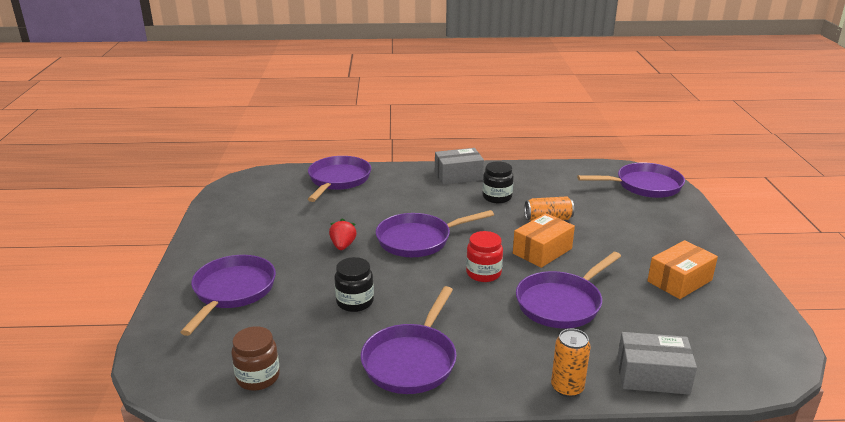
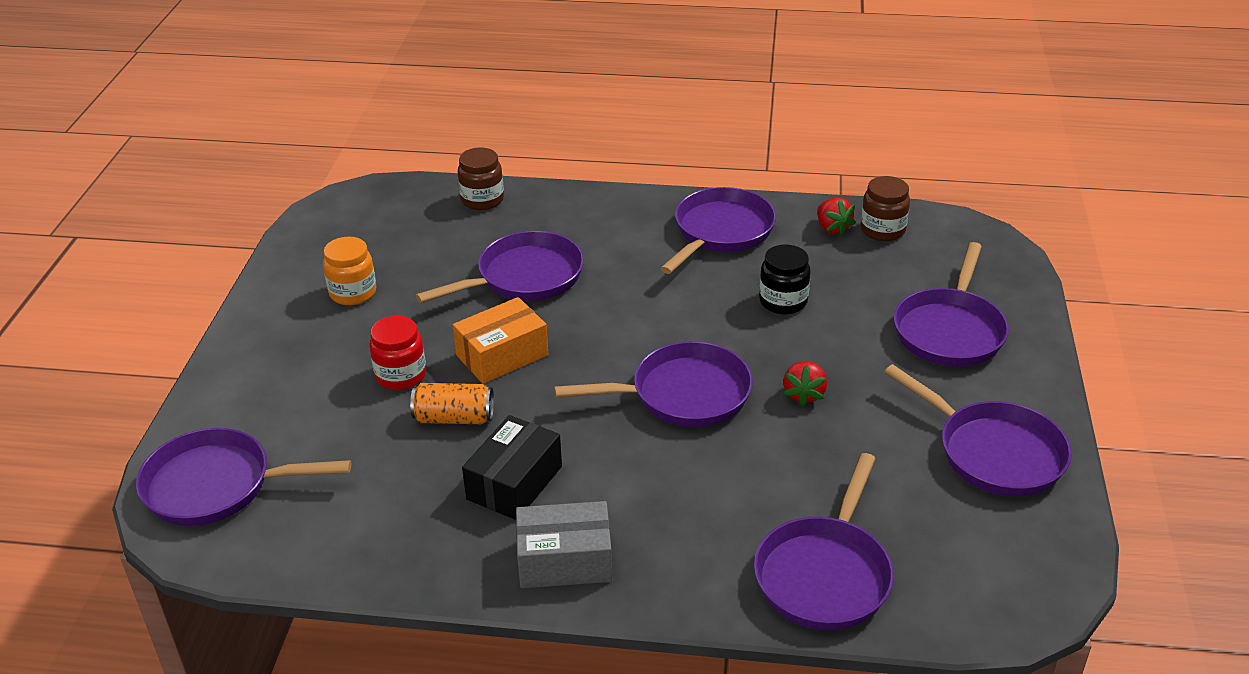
camera: 170 degrees left, 10 degrees up
red jar [466,231,503,282] -> red jar moved to [369,316,426,390]
black jar [483,161,514,203] -> black box [462,415,562,520]
orange can [551,329,591,397] -> none
grey box [617,332,697,395] -> brown jar [458,147,504,210]
orange box [647,240,718,299] -> orange jar [323,237,376,305]
none -> red strawberry [817,197,856,237]
none -> purple pan [884,364,1072,496]

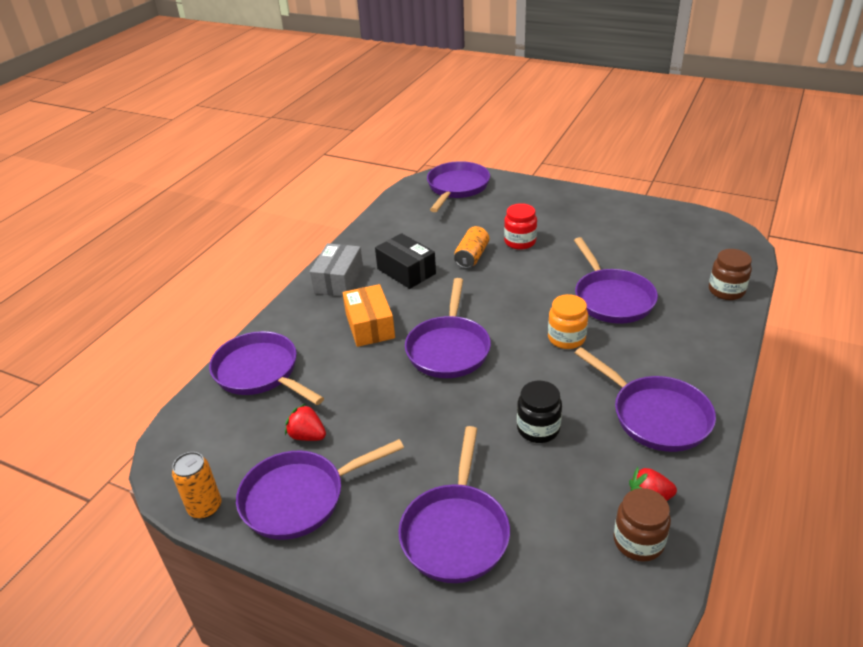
camera: 110 degrees right, 0 degrees up
orange jar [323,237,376,305] -> orange jar moved to [548,294,588,349]
orange box [453,297,548,384] -> orange box moved to [343,284,395,347]
red strawberry [783,361,827,407] -> red strawberry moved to [285,403,326,441]
purple pan [894,242,1009,367] -> purple pan turned 120 degrees counterclockwise [398,426,510,583]
none -> orange can [172,452,221,519]

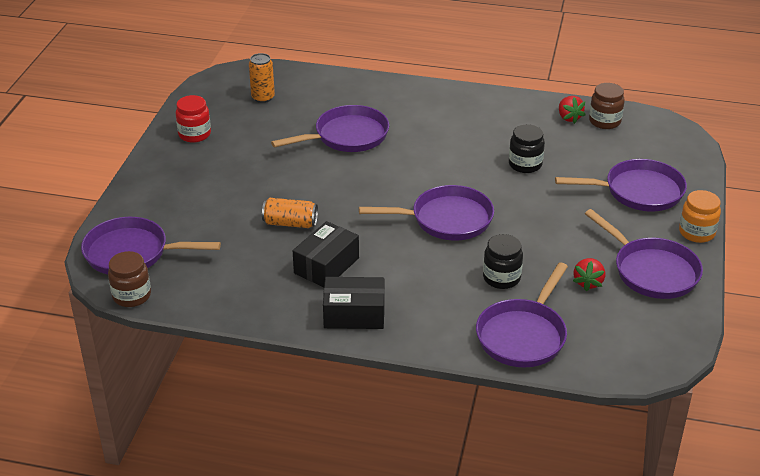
camera: 105 degrees left, 0 degrees up
orange can [172,452,221,519] -> orange can moved to [249,53,275,103]
grey box [310,243,363,297] -> black box [323,277,385,329]
orange box [343,284,395,347] -> none
red jar [504,203,537,250] -> red jar moved to [176,95,211,143]
orange jar [548,294,588,349] -> orange jar moved to [679,190,721,243]
purple pan [575,347,716,452] -> none
brown jar [709,249,752,300] -> brown jar moved to [108,251,151,307]
none -> black jar [483,234,523,289]

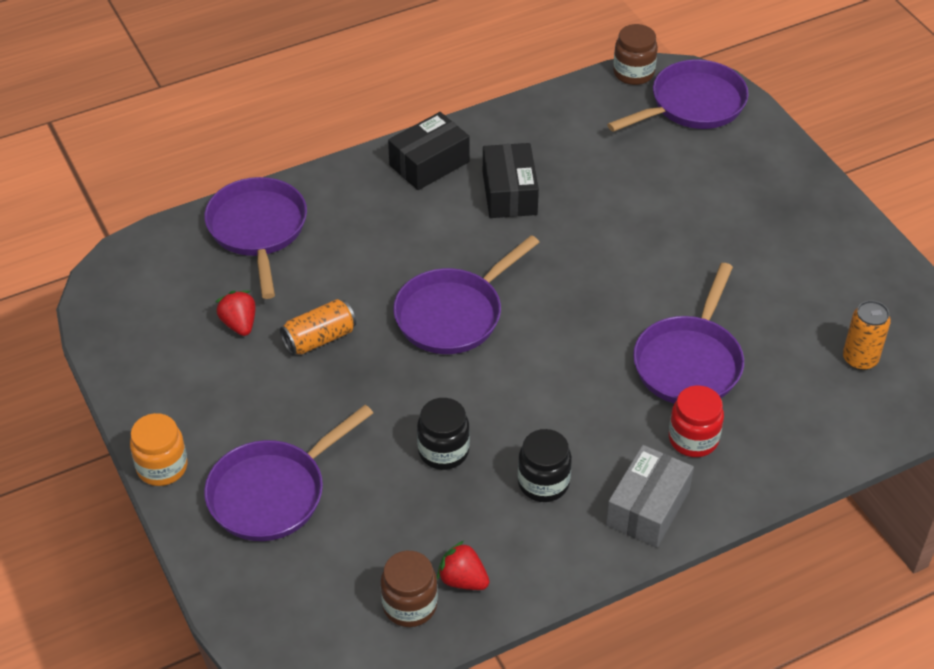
camera: 140 degrees right, 10 degrees up
red jar [176,95,211,143] -> red jar moved to [669,386,724,457]
orange can [262,198,318,228] -> orange can moved to [280,299,356,355]
black jar [483,234,523,289] -> black jar moved to [518,429,572,502]
purple pan [585,209,703,299] -> none
none -> grey box [606,445,694,548]

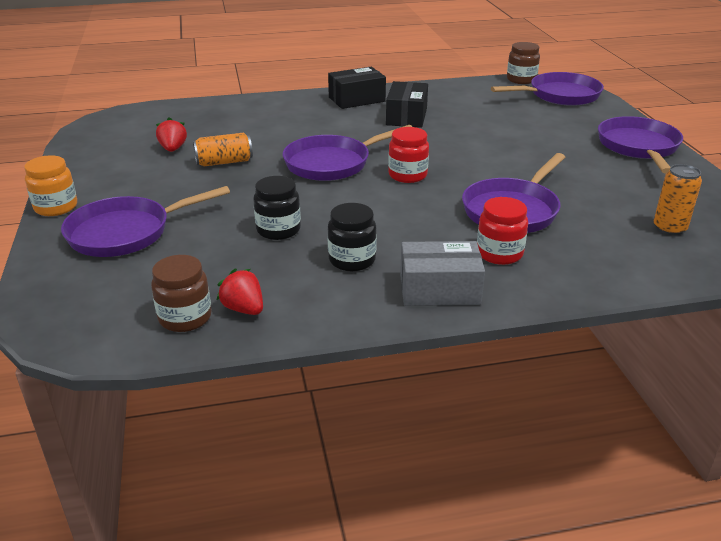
camera: 15 degrees right, 15 degrees down
purple pan [204,177,307,299] -> purple pan moved to [598,116,683,174]
grey box [606,445,694,548] -> grey box turned 45 degrees clockwise [400,241,485,306]
none -> red jar [388,127,429,183]

